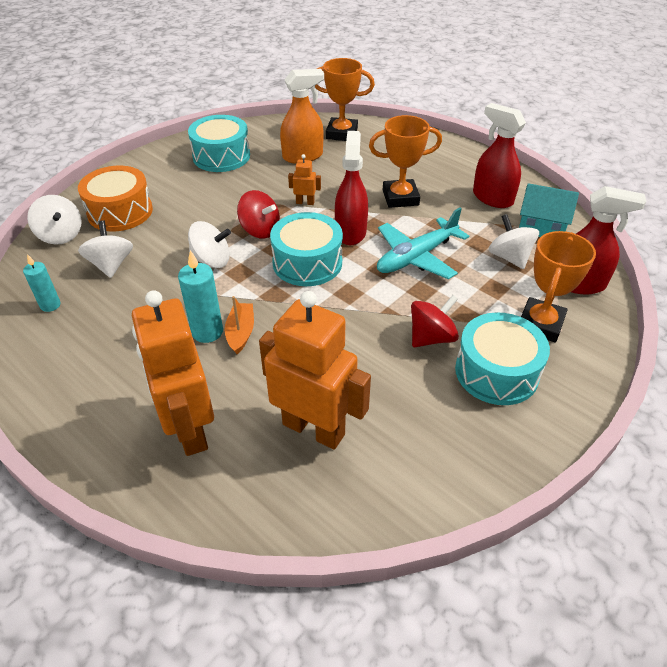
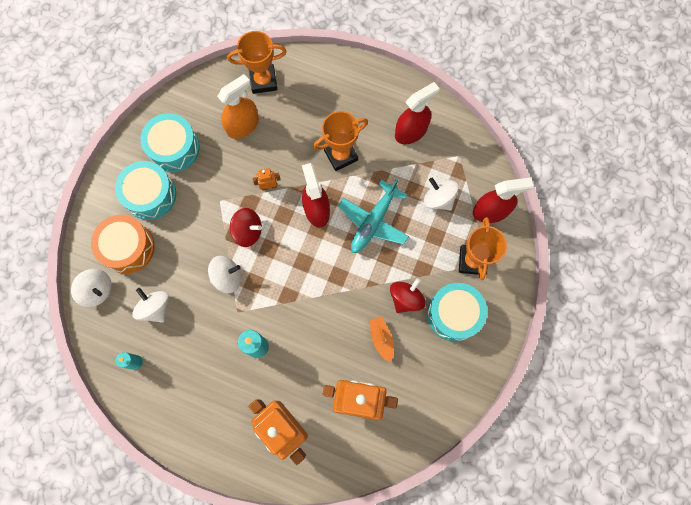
camera: 20 degrees left, 30 degrees up
orange boat [225,296,254,354] -> orange boat moved to [369,316,394,362]
turquoise drum [270,212,343,286] -> turquoise drum moved to [115,161,176,220]
red spray bottle [473,103,526,208] -> red spray bottle turned 120 degrees clockwise [395,82,440,144]
turquoise house [519,183,579,237] -> none

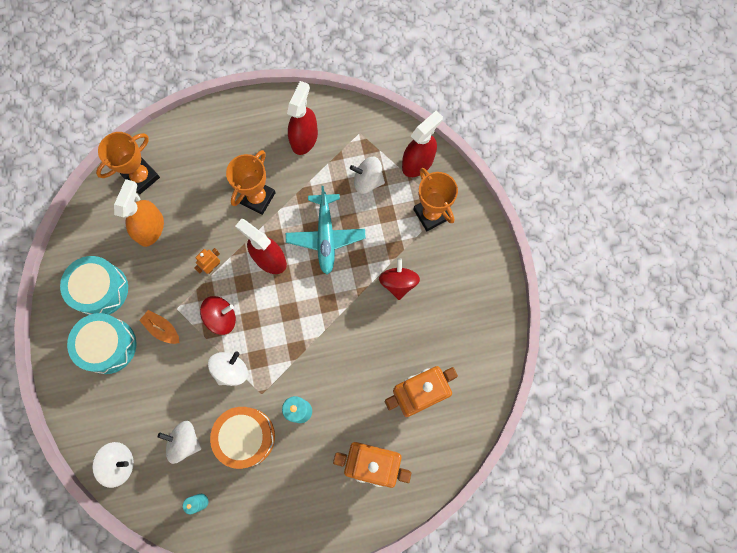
camera: 35 degrees left, 0 degrees up
orange drum [91,215,155,274] -> orange drum moved to [210,407,275,469]
orange boat [369,316,394,362] -> orange boat moved to [139,310,179,344]
turquoise drum [427,283,487,342] -> none

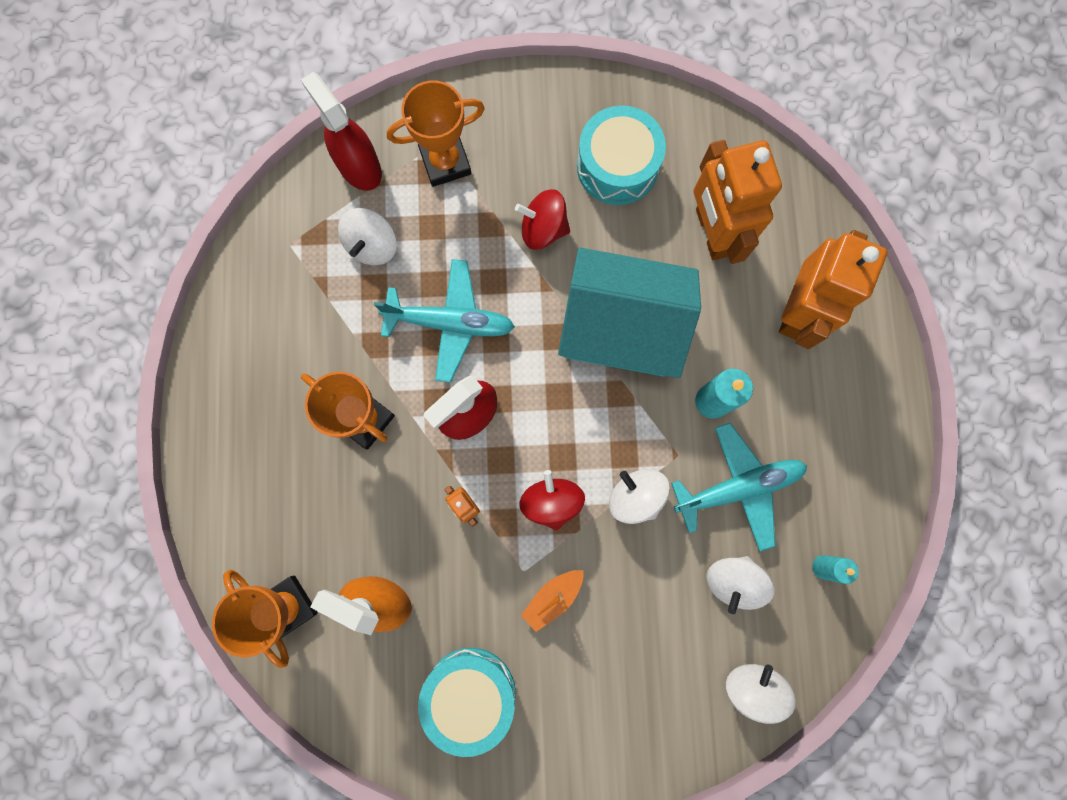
camera: 80 degrees left, 5 degrees up
turquoise drum [67,313,136,374] -> turquoise drum moved to [577,105,666,205]
orange drum [210,407,275,469] -> turquoise plane [671,423,807,552]
red spray bottle [287,81,318,155] -> none
none -> turquoise house [558,248,701,378]

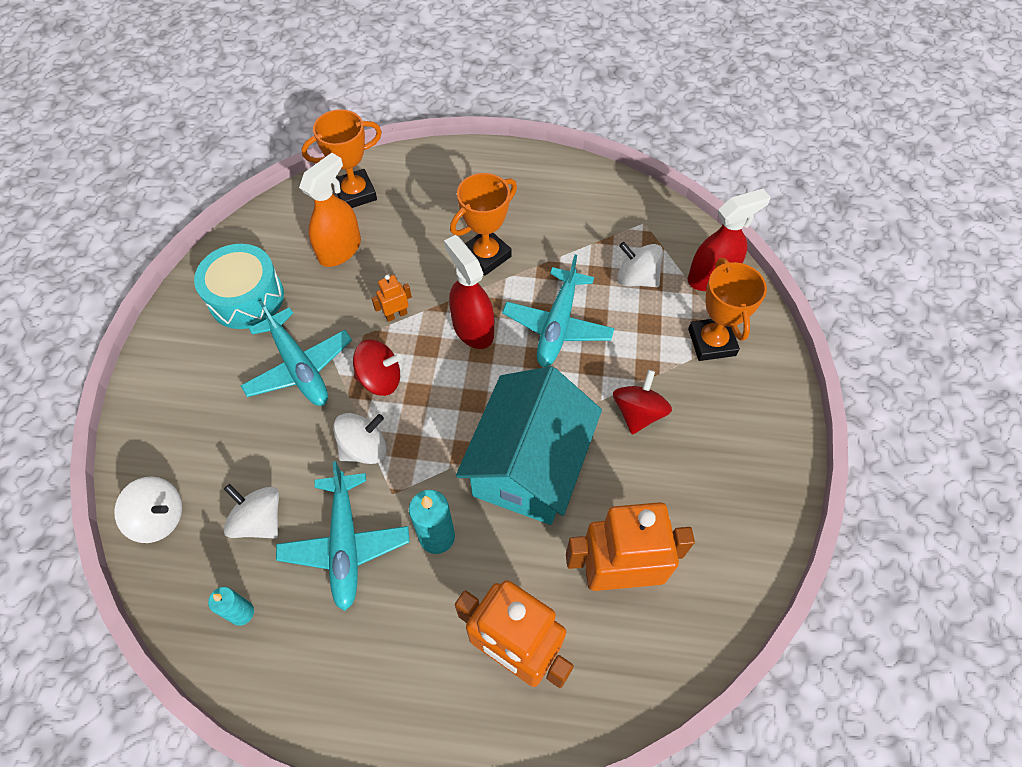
camera: 100 degrees right, 20 degrees down
orange boat [521,570,584,632] -> turquoise plane [241,301,352,406]
turquoise drum [577,105,666,205] -> none

